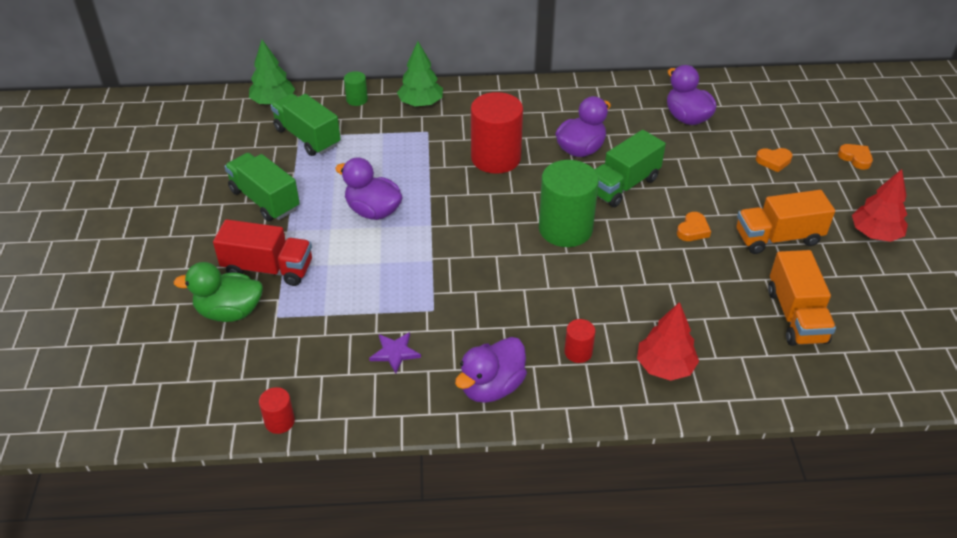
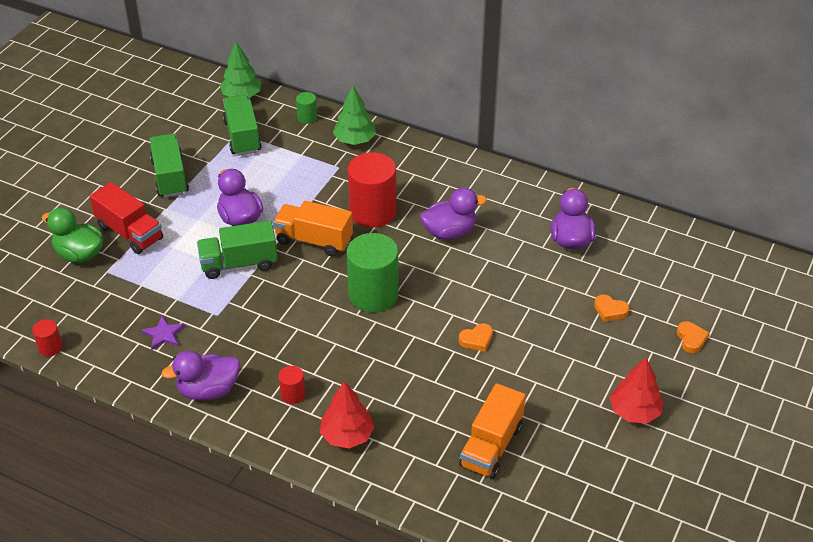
camera: 30 degrees right, 0 degrees up
green truck [594,130,666,207] -> green truck moved to [197,220,278,279]
orange truck [737,190,835,254] -> orange truck moved to [273,201,353,256]

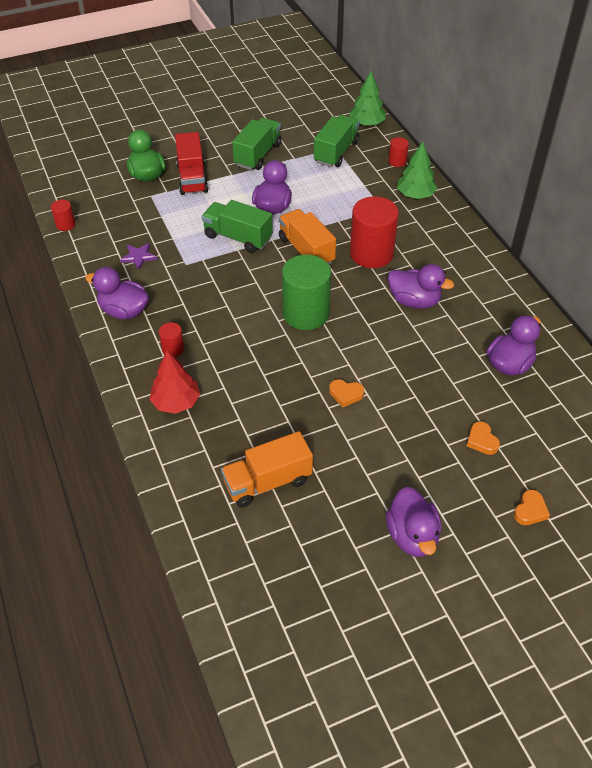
camera: 40 degrees right, 5 degrees up
green cylinder [296,92,317,124] -> red cylinder [388,137,409,167]
red tree [610,358,664,423] -> purple duck [386,487,441,557]

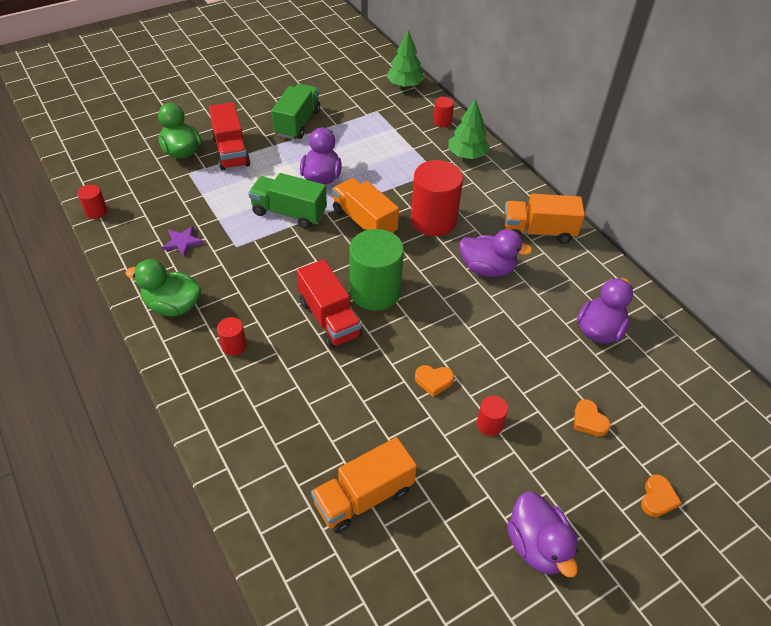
camera: 10 degrees left, 0 degrees up
purple duck [85,267,149,319] -> green duck [125,259,201,317]
red tree [149,350,200,414] -> none
green truck [314,115,360,167] -> none
none -> red truck [297,259,362,348]
none -> red cylinder [477,396,508,436]
none -> orange truck [504,194,585,244]

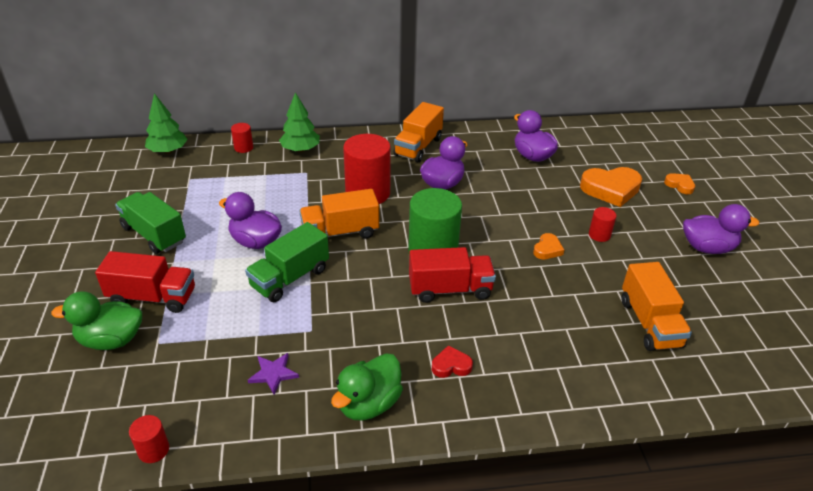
camera: 65 degrees left, 10 degrees down
red cylinder [217,317,247,356] -> red heart [432,345,473,378]
orange heart [574,399,611,437] -> orange heart [580,167,642,207], size x1.96

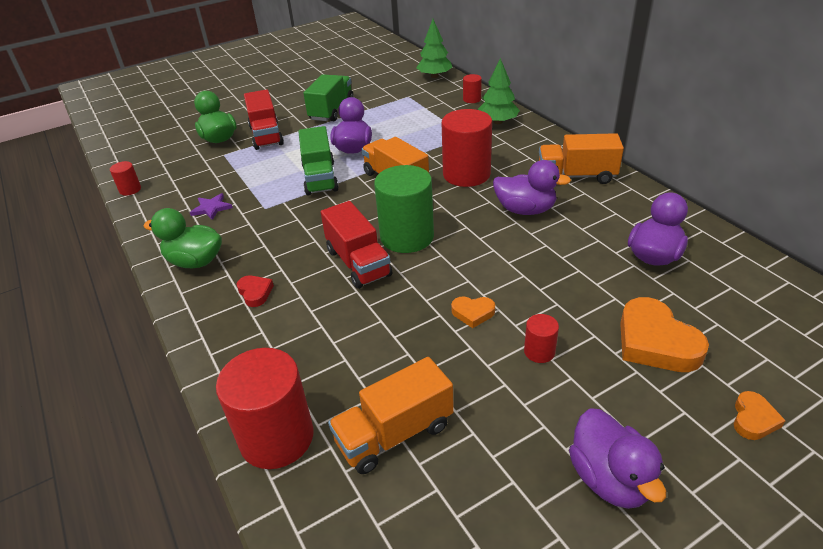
camera: 70 degrees right, 0 degrees up
green truck [245,222,329,302] -> green truck turned 120 degrees counterclockwise [298,126,339,195]
none -> red cylinder [216,348,314,469]

